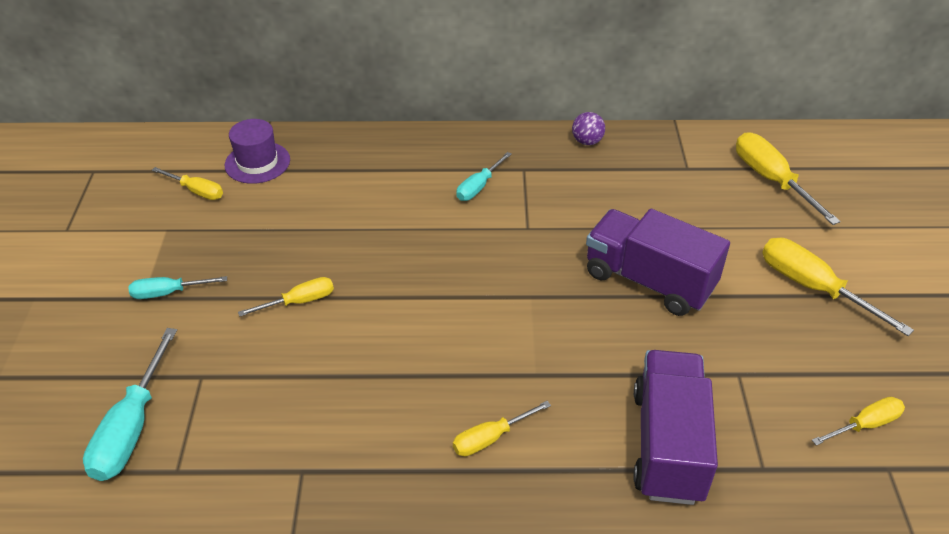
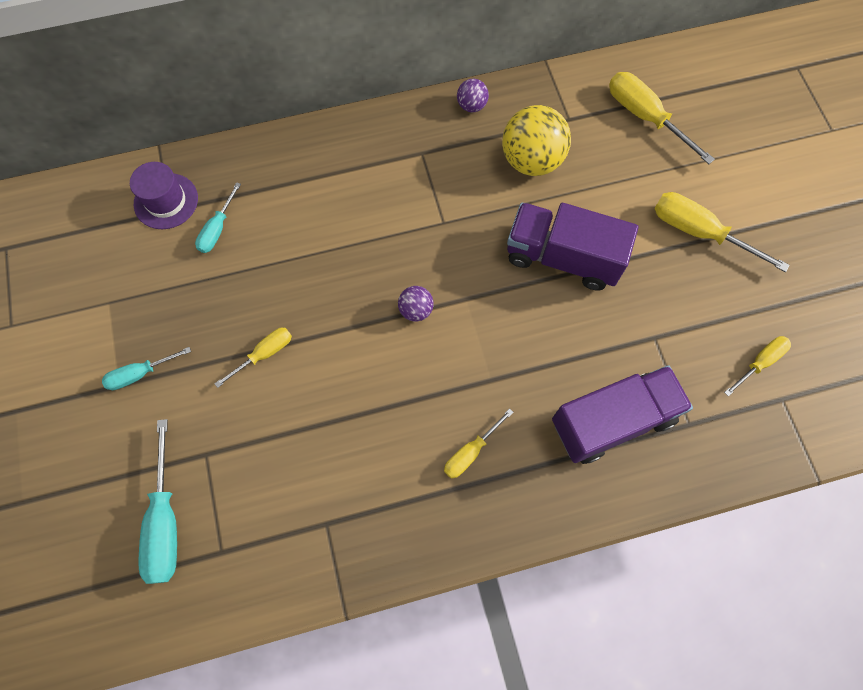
camera: 15 degrees left, 25 degrees up
yellow screwdriver [152,167,223,200] -> none
turquoise screwdriver [456,152,512,201] -> turquoise screwdriver moved to [195,182,241,253]
purple truck [633,350,718,505] -> purple truck turned 75 degrees clockwise [552,365,693,464]
none -> purple ball [398,286,434,321]
none -> yellow ball [502,105,571,176]

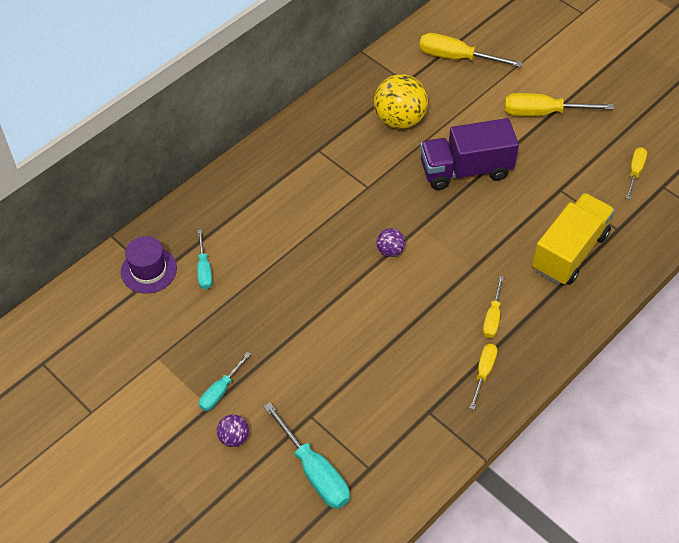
camera: 30 degrees left, 15 degrees down
yellow screwdriver [215,328,292,388] -> yellow screwdriver moved to [470,344,497,410]
purple ball [457,79,489,112] -> purple ball moved to [217,414,249,447]
purple truck [552,365,693,464] -> yellow truck [532,193,615,285]

